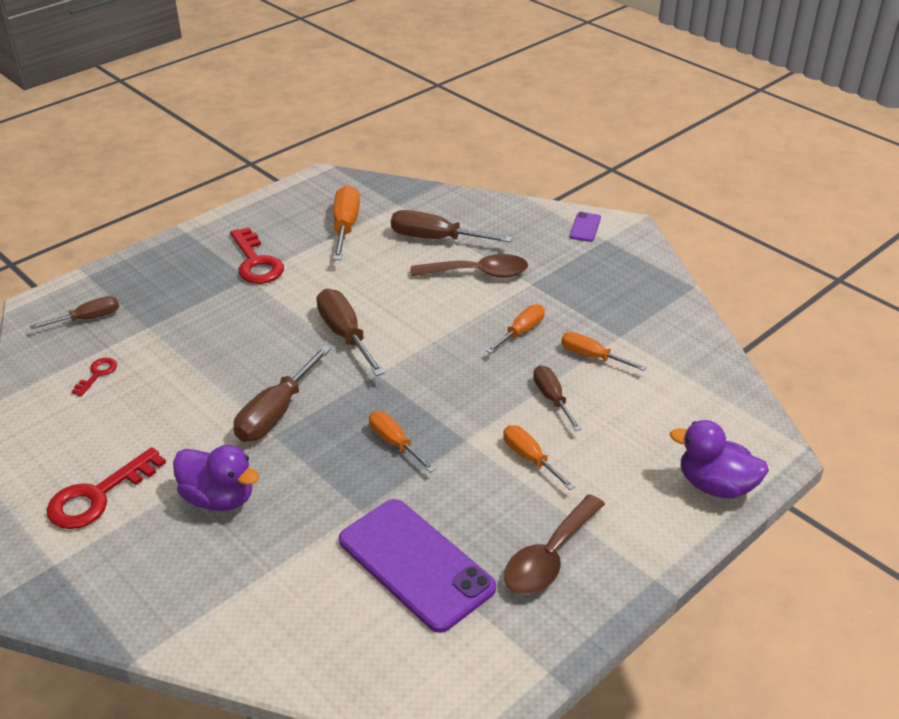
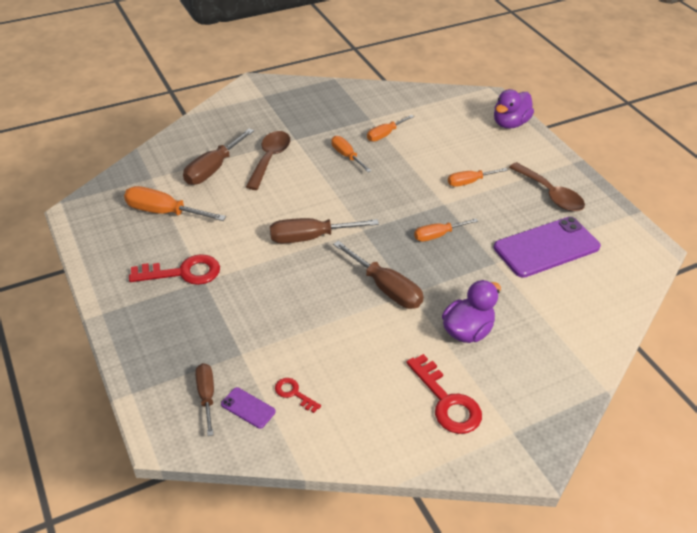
camera: 75 degrees left, 5 degrees up
brown screwdriver [533,365,581,431] -> none
purple phone [569,212,601,242] -> purple phone moved to [221,387,276,429]

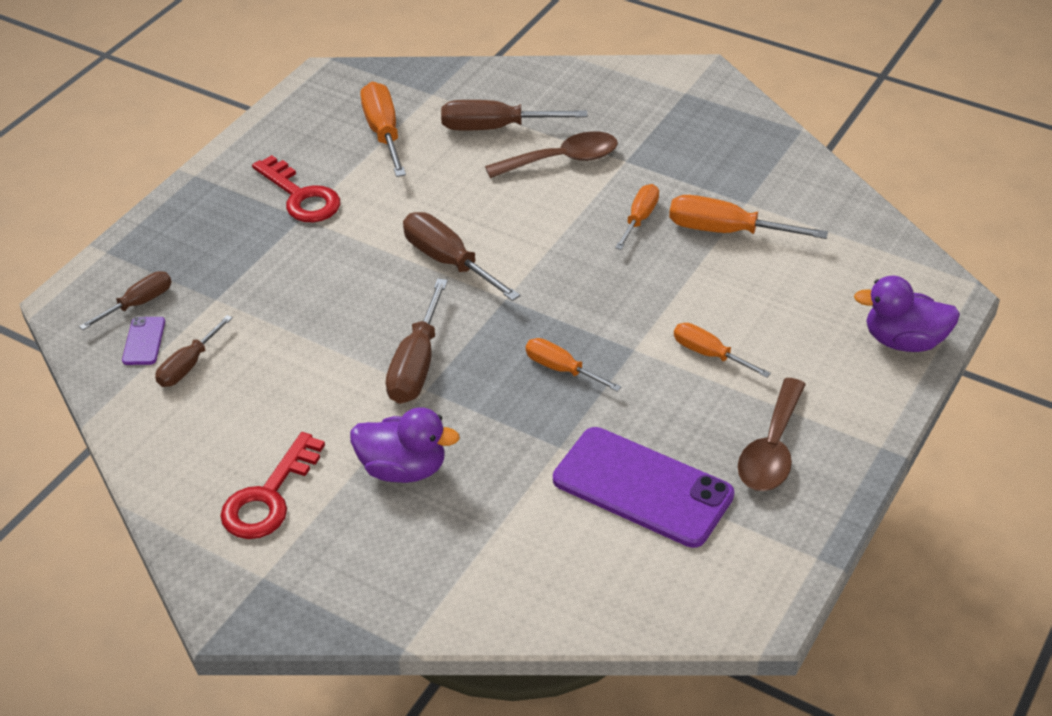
camera: 60 degrees right, 0 degrees up
red key [275,378,321,413] -> brown screwdriver [155,315,233,387]
orange screwdriver [367,115,414,142] -> orange screwdriver [669,195,828,239], size x1.57

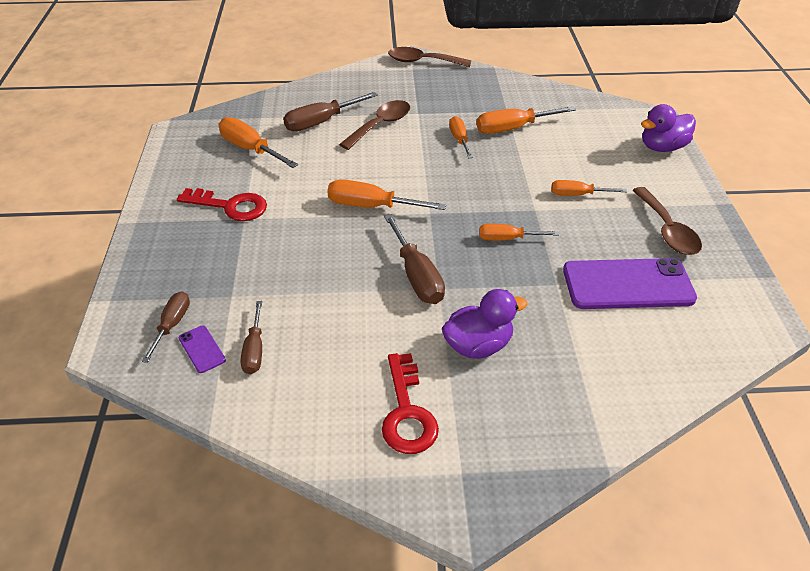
camera: 35 degrees left, 0 degrees up
brown screwdriver [403,212,520,301] -> orange screwdriver [327,179,446,210]
none -> brown spoon [388,47,472,67]

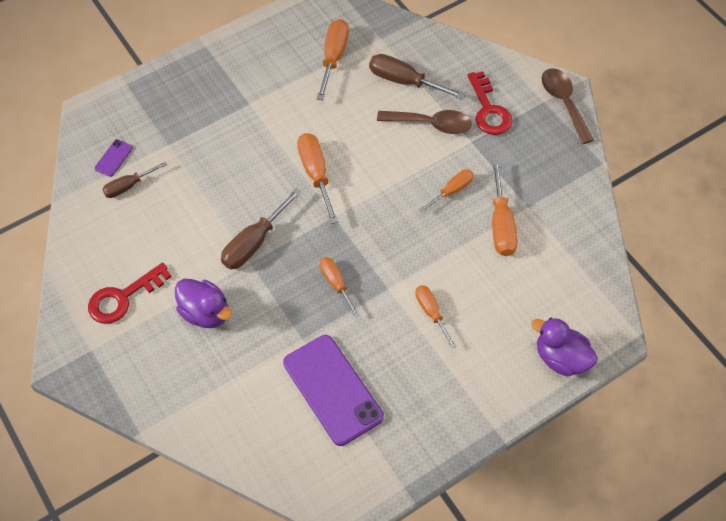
camera: 60 degrees right, 15 degrees up
brown screwdriver [142,291,190,363] -> none
red key [177,188,267,221] -> red key moved to [467,71,512,135]
orange screwdriver [477,106,576,134] -> orange screwdriver turned 135 degrees counterclockwise [492,160,518,256]
brown spoon [632,187,702,255] -> none

